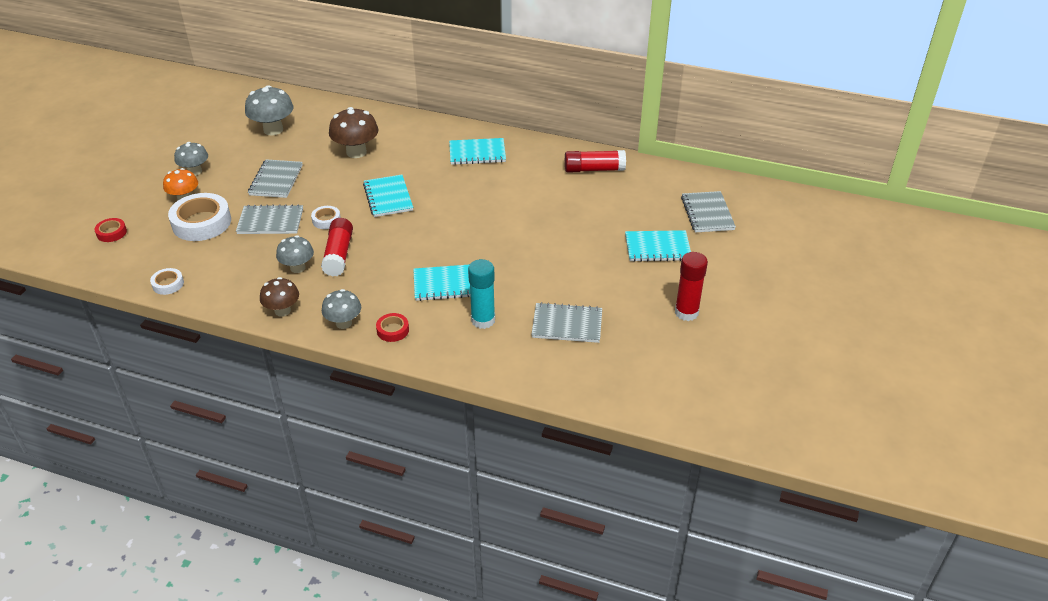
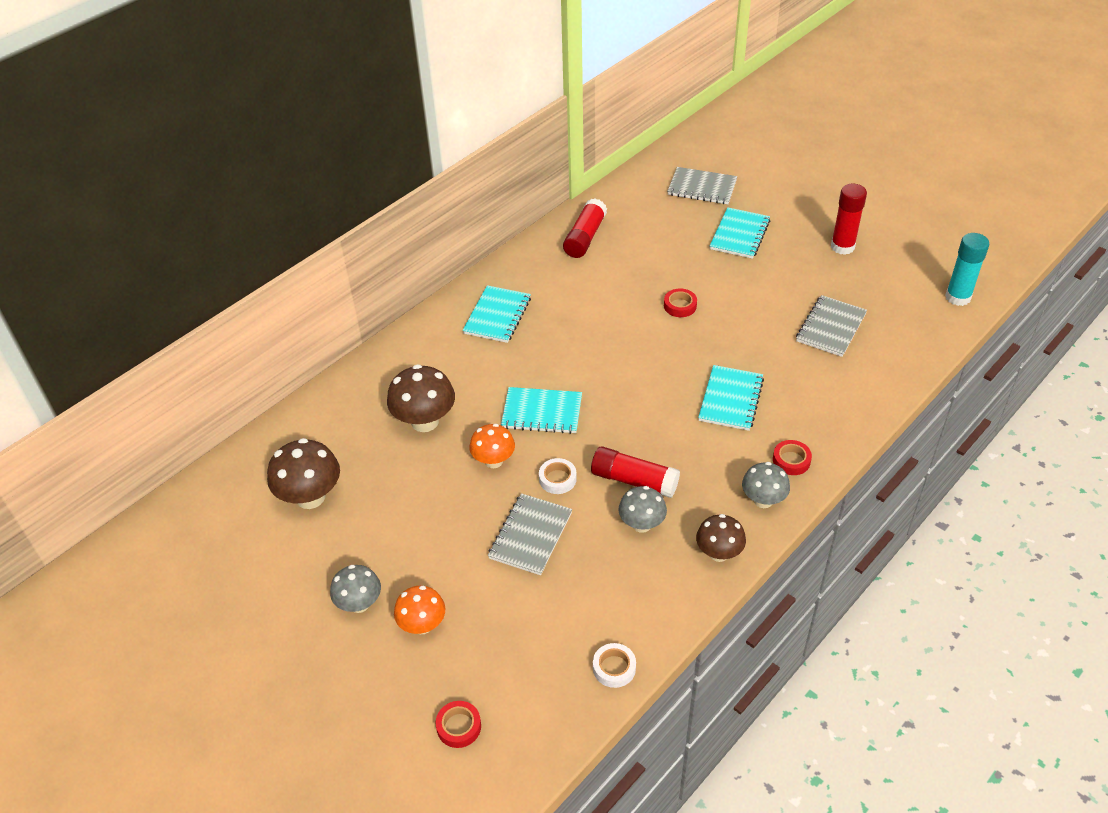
camera: 65 degrees left, 5 degrees up
white tape [168,193,231,241] -> none
grey mushroom [245,85,293,135] -> brown mushroom [267,438,340,509]
grey notebook [248,159,303,198] -> none
turquoise glue stick [468,259,495,329] -> turquoise glue stick moved to [945,233,990,306]
none -> orange mushroom [469,424,515,468]
none -> red tape [664,289,697,317]

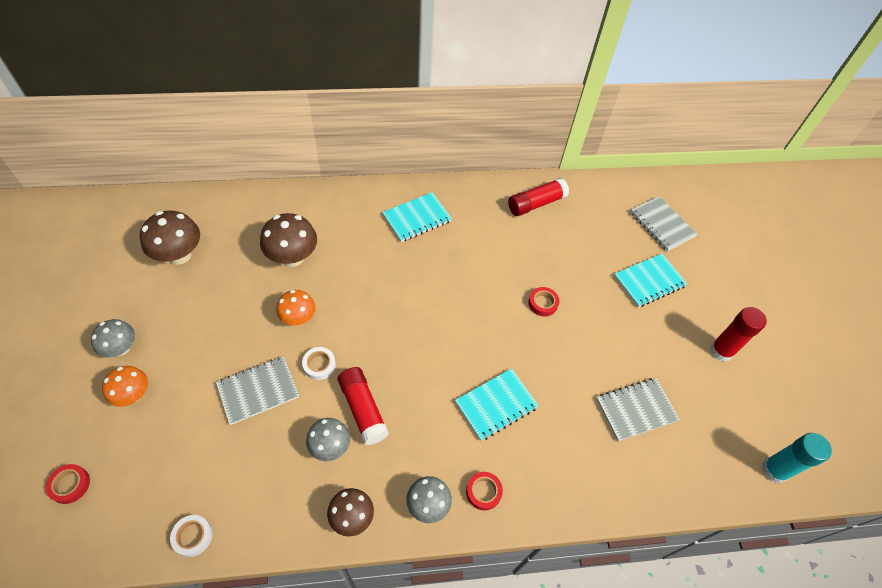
camera: 35 degrees right, 10 degrees up
turquoise notebook [501,387,582,434] -> none

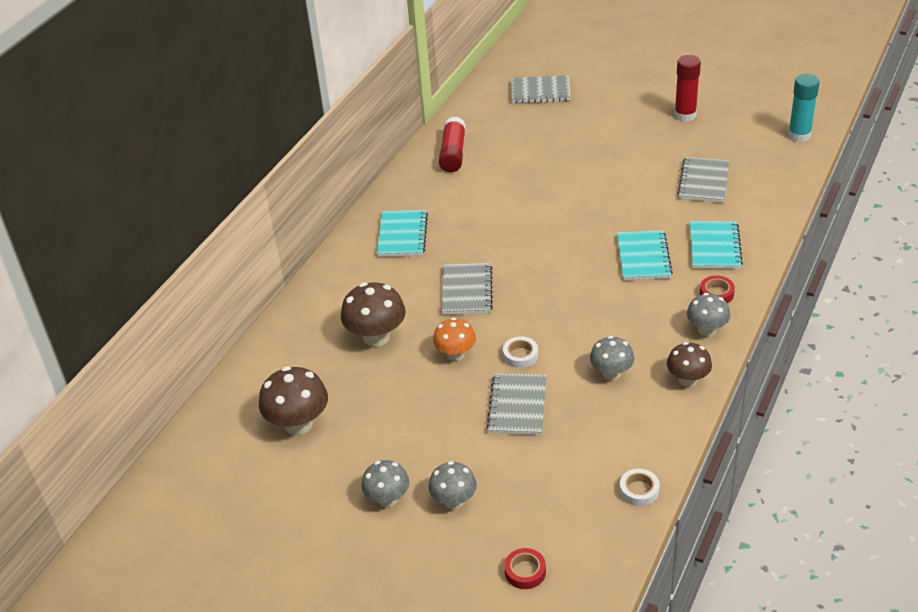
camera: 50 degrees left, 15 degrees down
orange mushroom [102,366,148,407] -> grey mushroom [428,461,477,509]
red glue stick [338,367,389,445] -> none
red tape [528,287,559,317] -> none
turquoise notebook [614,254,687,307] -> turquoise notebook moved to [690,221,743,269]
none -> grey notebook [442,263,493,315]

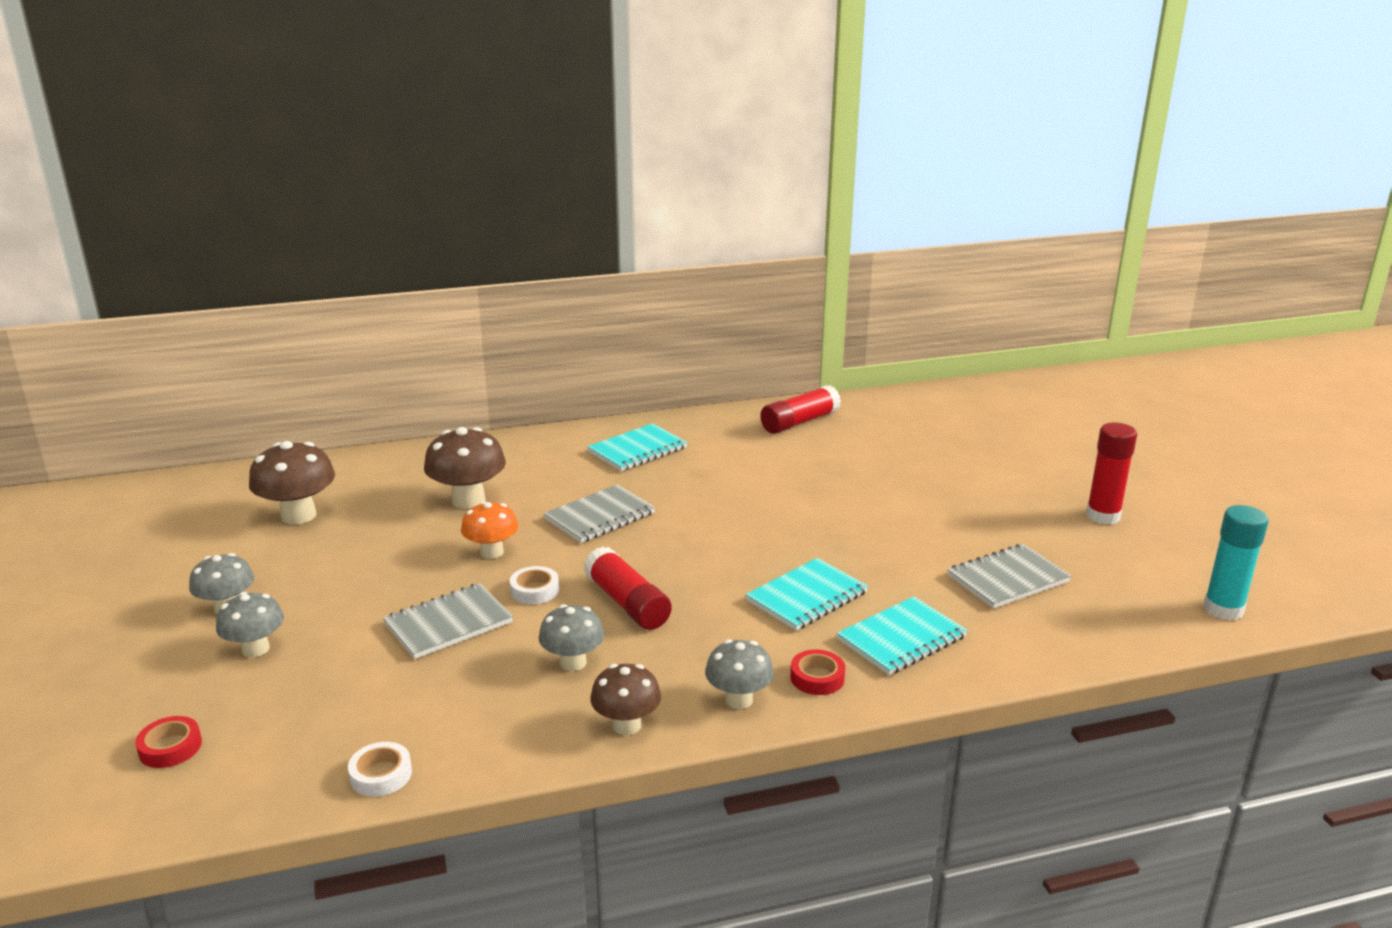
camera: 45 degrees right, 15 degrees down
grey notebook [511,75,571,103] -> none
none -> red glue stick [584,546,672,630]

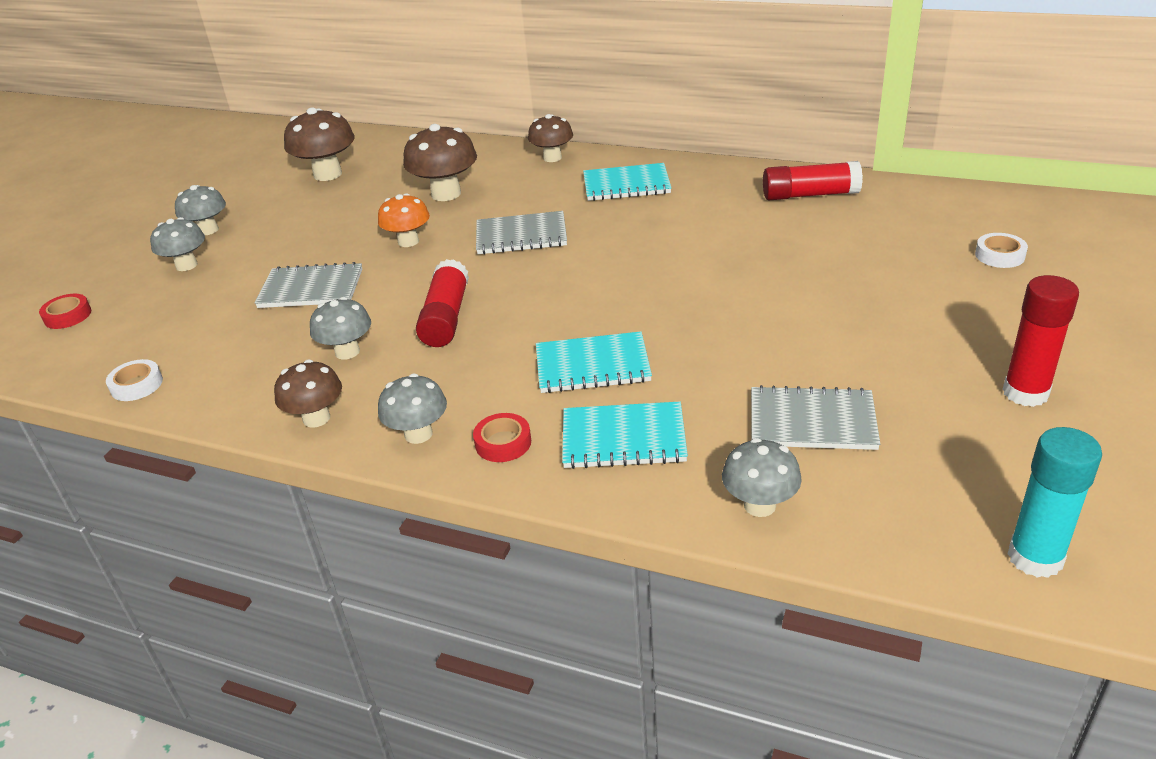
camera: 40 degrees right, 10 degrees up
white tape [510,566,559,604] -> white tape moved to [975,233,1028,268]
none -> brown mushroom [528,114,573,162]
none -> grey mushroom [722,438,802,517]

